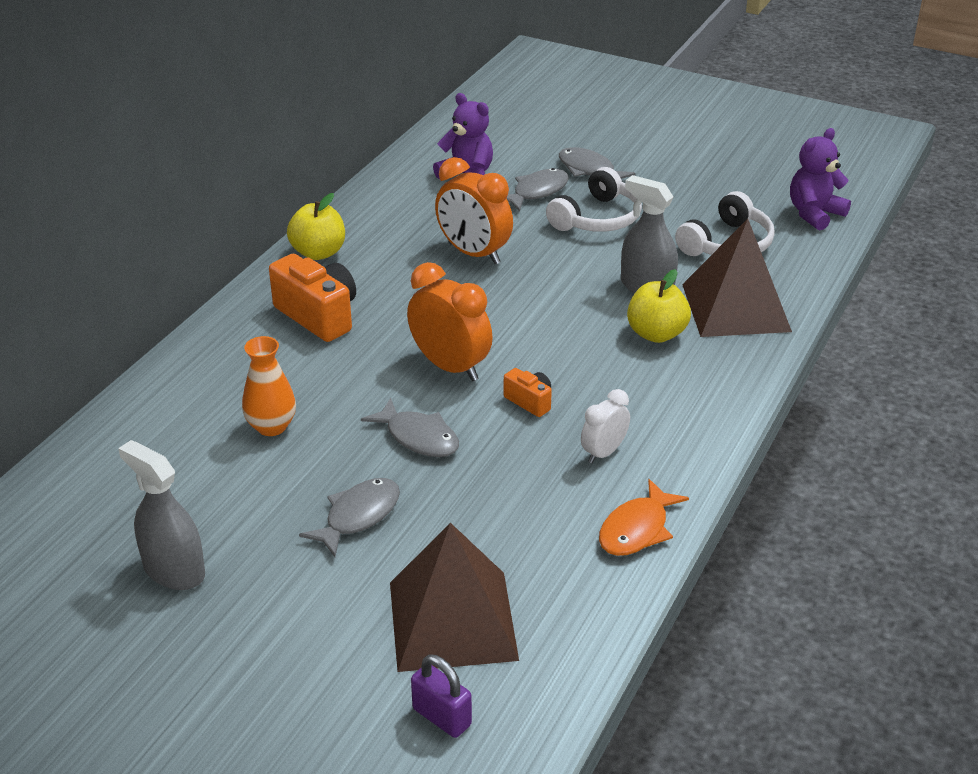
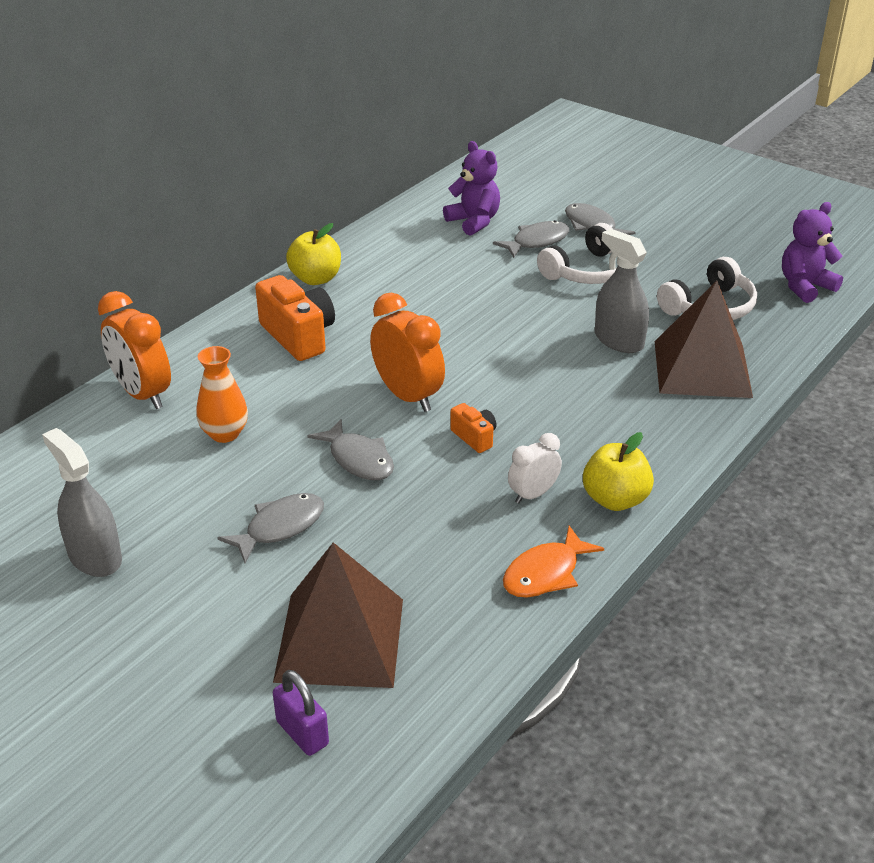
camera: 10 degrees right, 0 degrees up
orange clock [435,157,513,264] -> orange clock moved to [98,291,171,409]
yellow apple [627,269,691,343] -> yellow apple moved to [583,432,654,511]

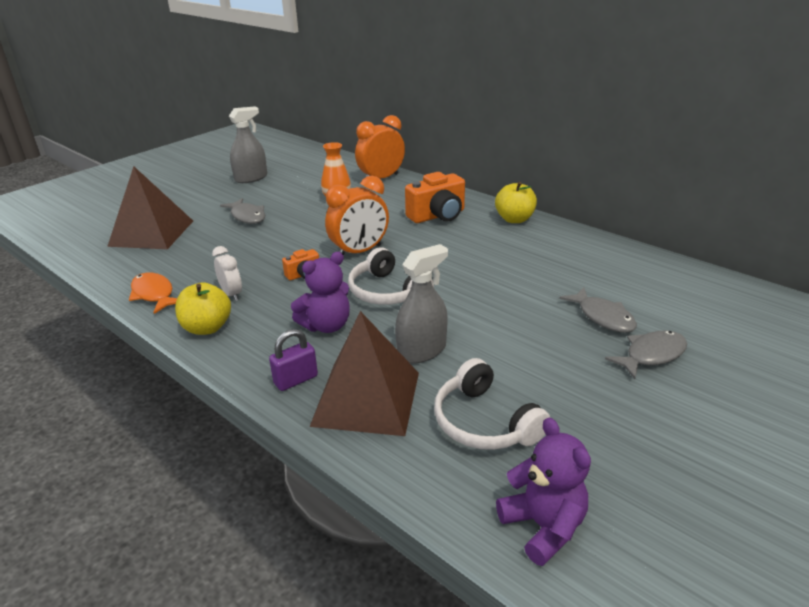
camera: 95 degrees right, 5 degrees down
purple padlock [273,670,329,756] -> purple padlock moved to [269,329,318,391]
grey fish [307,419,394,480] -> none
purple teddy bear [443,141,500,236] -> purple teddy bear moved to [291,252,350,333]
white headphones [537,223,617,284] -> white headphones moved to [348,247,434,305]

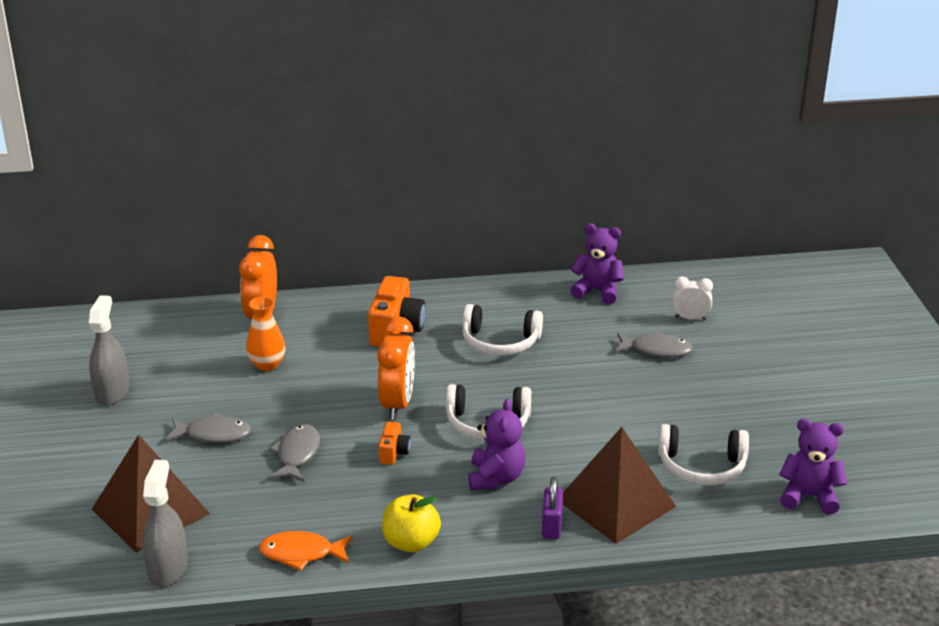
camera: 50 degrees left, 0 degrees up
white clock [212,246,242,301] -> white clock moved to [672,276,713,320]
grey spray bottle [395,244,448,364] -> grey spray bottle moved to [142,460,188,587]
yellow apple [495,182,537,223] -> none
grey fish [605,331,687,379] -> grey fish moved to [269,424,320,482]
none -> white headphones [462,304,543,356]
none -> purple teddy bear [570,223,624,304]

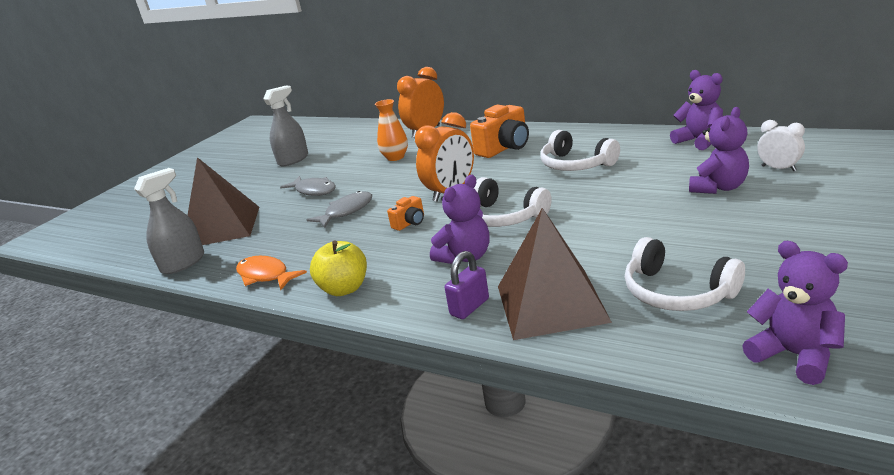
camera: 40 degrees right, 5 degrees down
grey fish [614,331,693,358] -> purple teddy bear [689,107,749,194]

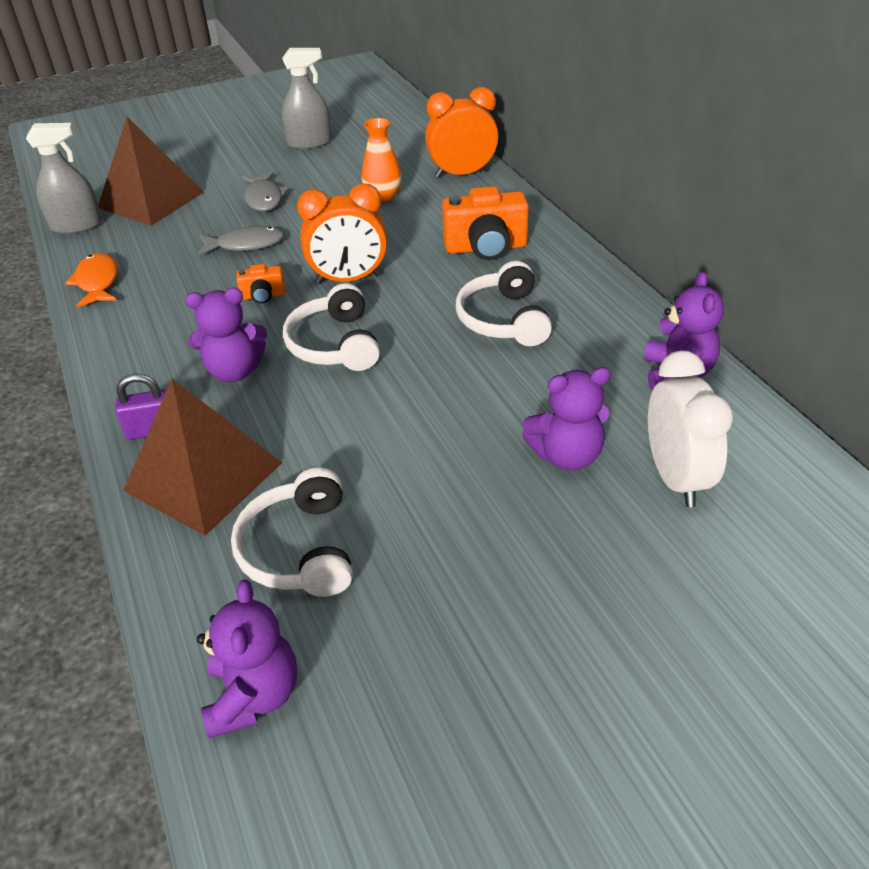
camera: 35 degrees right, 15 degrees up
yellow apple [310,241,367,296] -> none
white clock [757,120,805,171] -> white clock [648,351,733,507], size x1.72

